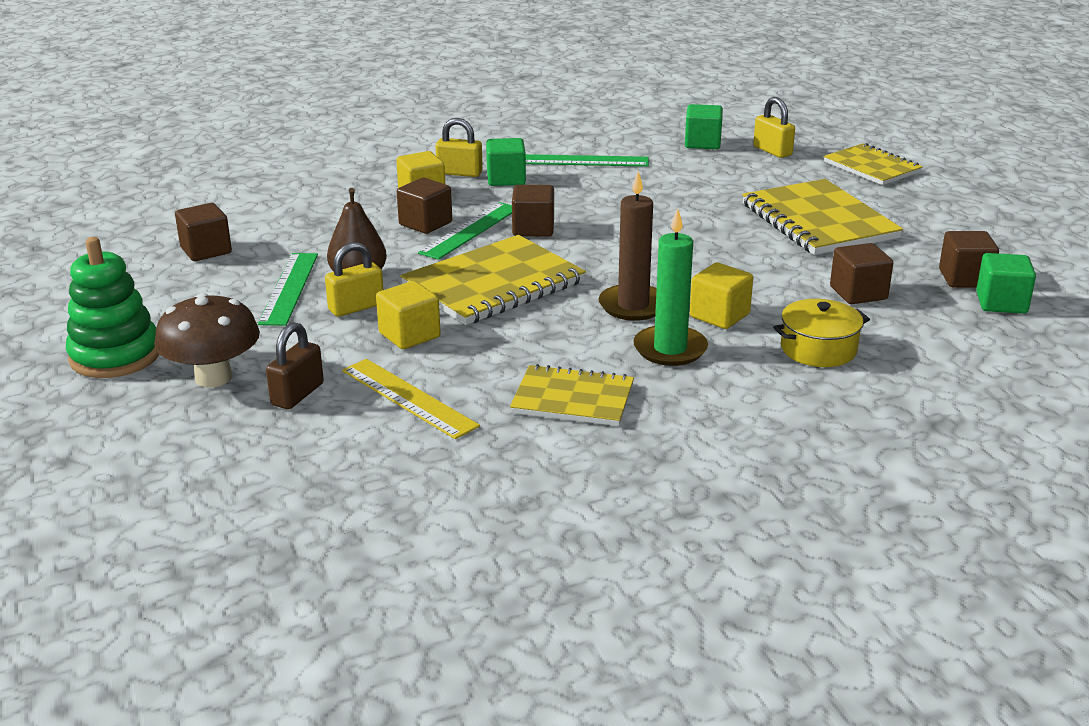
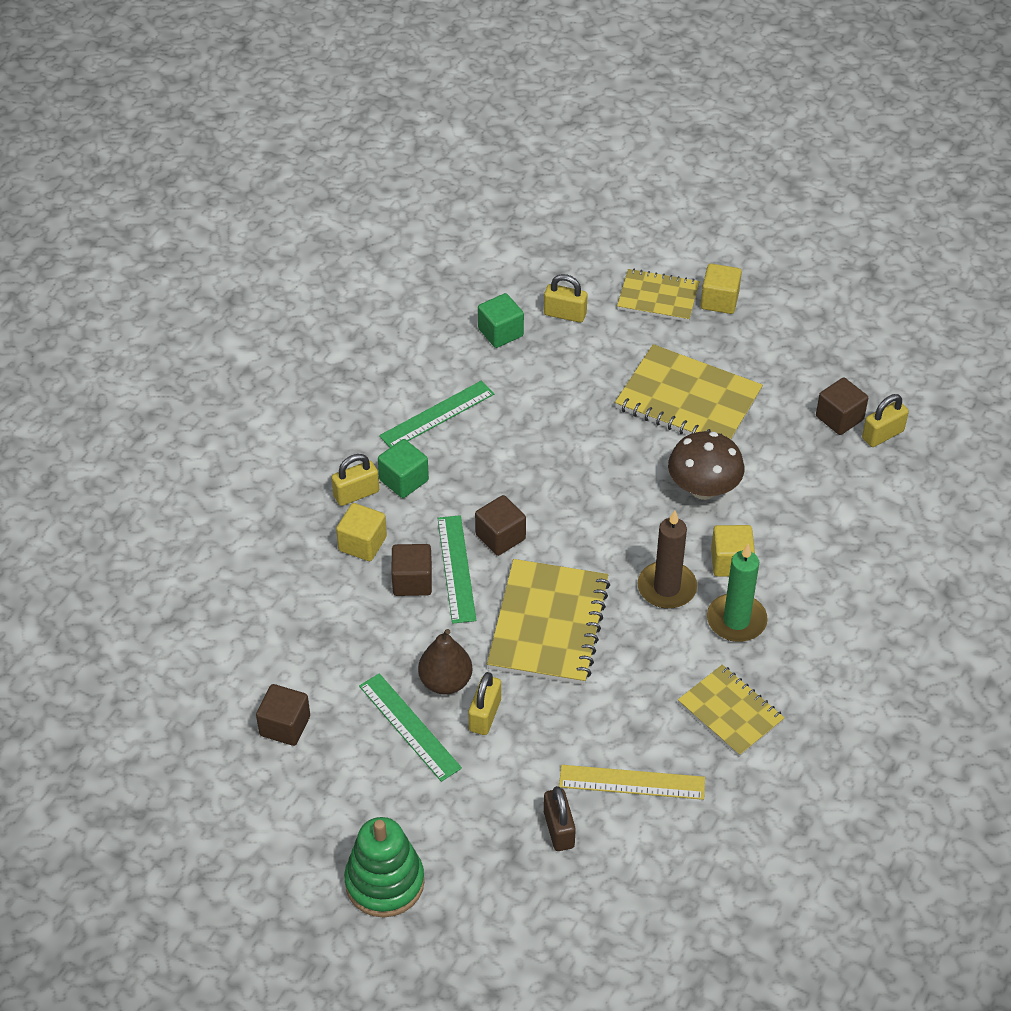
camera: 40 degrees left, 20 degrees up
brown mushroom [154,293,260,388] -> brown mushroom moved to [668,431,745,500]
yellow cube [376,281,441,349] -> yellow cube moved to [701,264,742,314]
yellow notebook [510,364,634,426] -> yellow notebook turned 75 degrees clockwise [678,664,785,757]
yellow pot [773,299,870,367] -> none
brown cube [830,243,893,304] -> none
green cube [976,253,1036,314] -> yellow padlock [862,394,909,447]

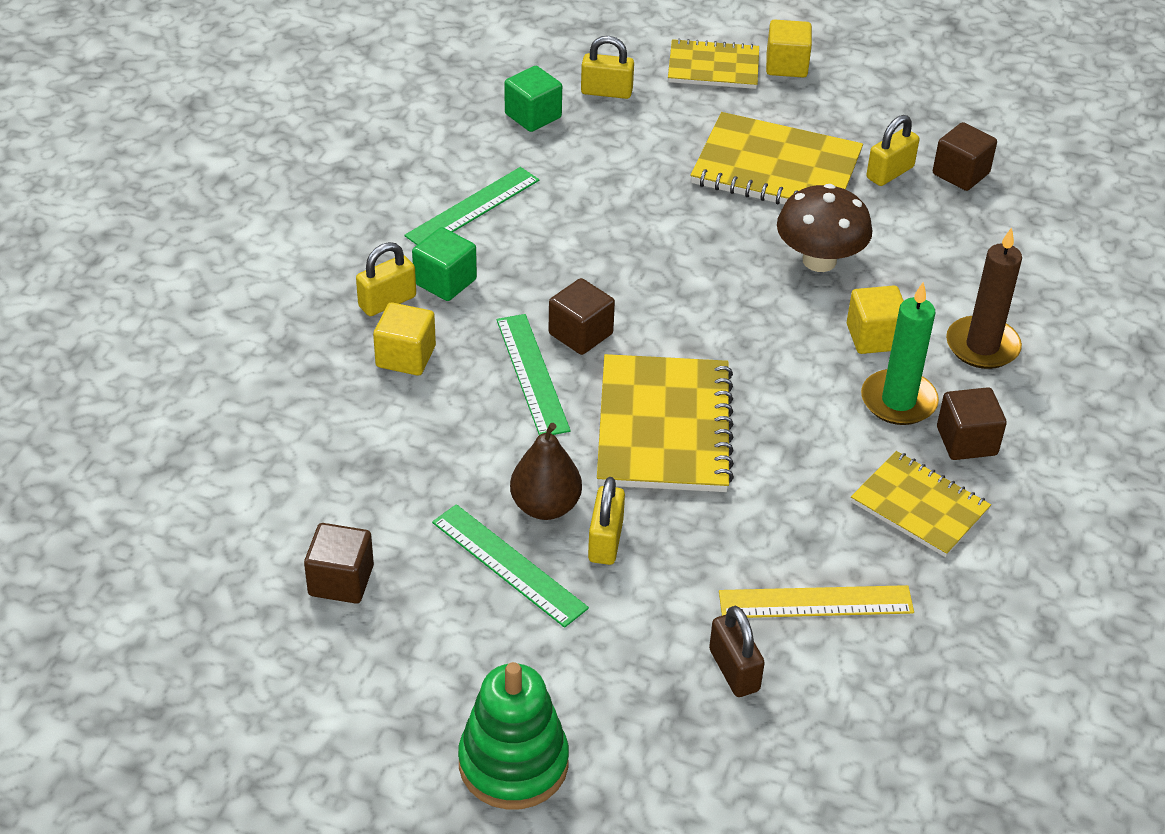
camera: 10 degrees left, 5 degrees down
brown cube [391,544,432,596] -> brown cube moved to [937,387,1007,460]
brown candle [638,511,697,609] -> brown candle moved to [946,227,1022,369]
yellow padlock [862,394,909,447] -> yellow padlock moved to [866,115,919,186]

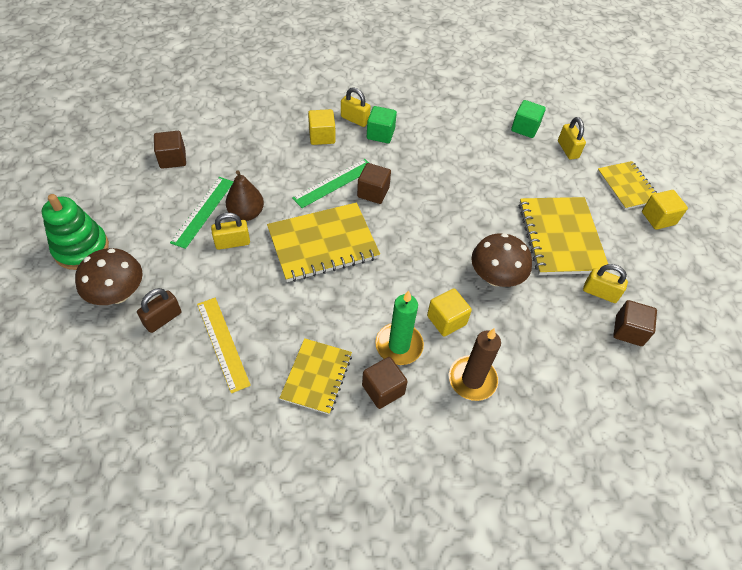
camera: 65 degrees right, 10 degrees up
green ruler [404,167,539,245] -> none
none -> brown mushroom [75,248,143,305]

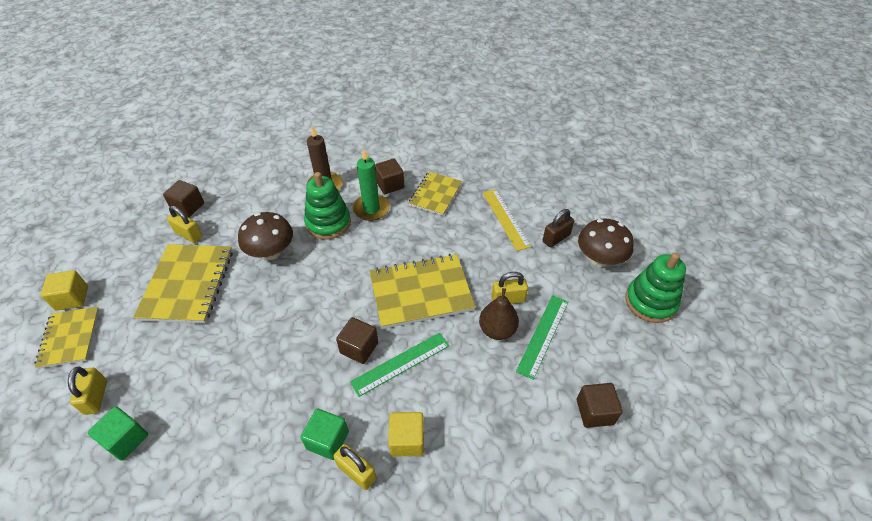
camera: 170 degrees left, 5 degrees down
yellow cube [427,288,472,337] -> green stacking toy [304,172,351,240]

